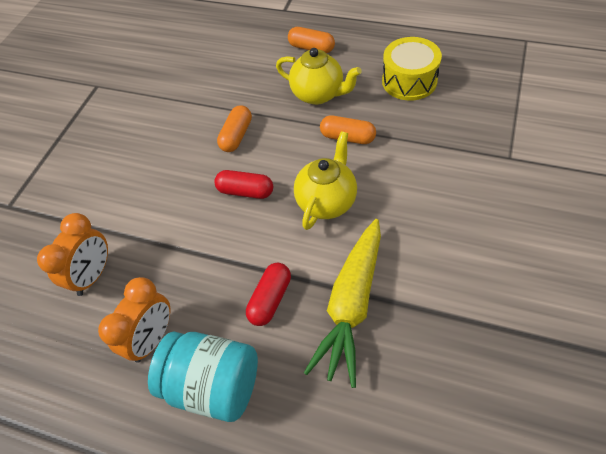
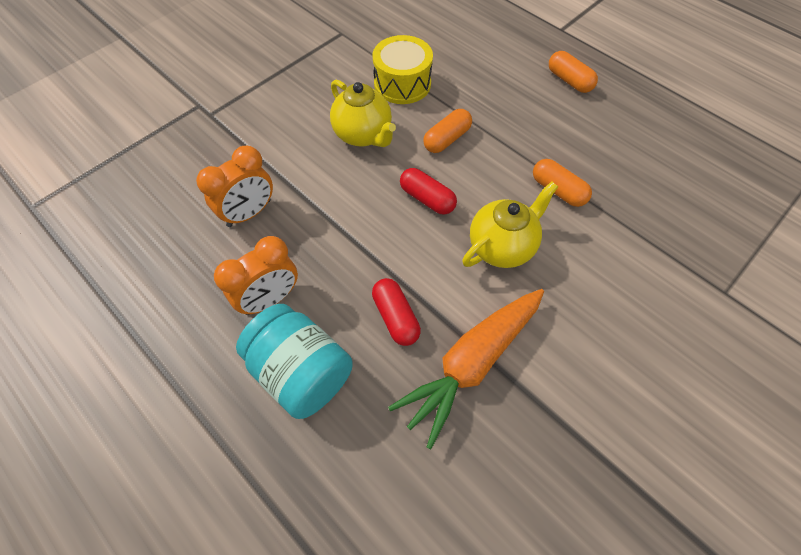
camera: 20 degrees right, 5 degrees up
red capsule [246,263,291,326] -> red capsule turned 75 degrees counterclockwise [372,278,421,346]
yellow teapot [276,48,362,105] -> yellow teapot moved to [330,80,396,147]
yellow carrot [304,219,381,388] -> orange carrot [388,289,544,449]
yellow drum [382,37,442,101] -> yellow drum moved to [372,35,433,104]

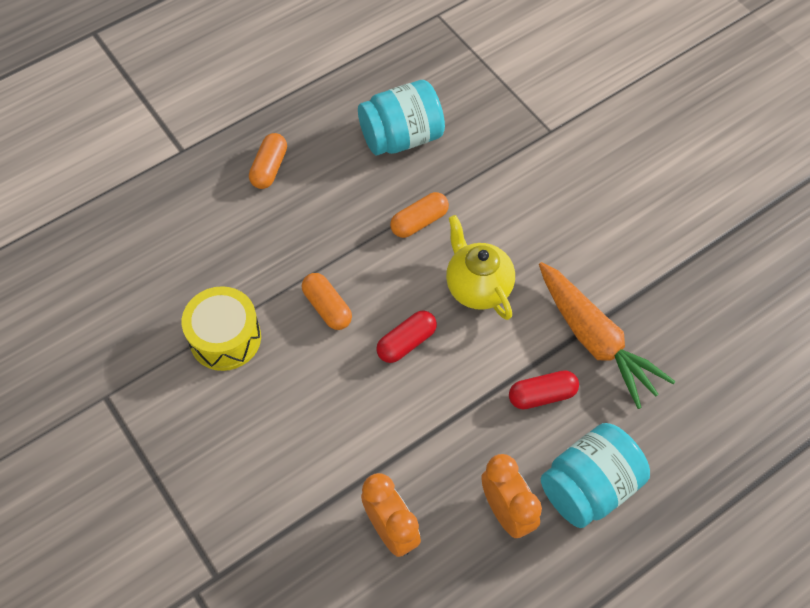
camera: 80 degrees left, 0 degrees up
yellow teapot [330,80,396,147] -> none
orange capsule [549,51,598,93] -> orange capsule turned 45 degrees counterclockwise [249,133,287,189]
none -> turquoise jar [358,80,445,155]

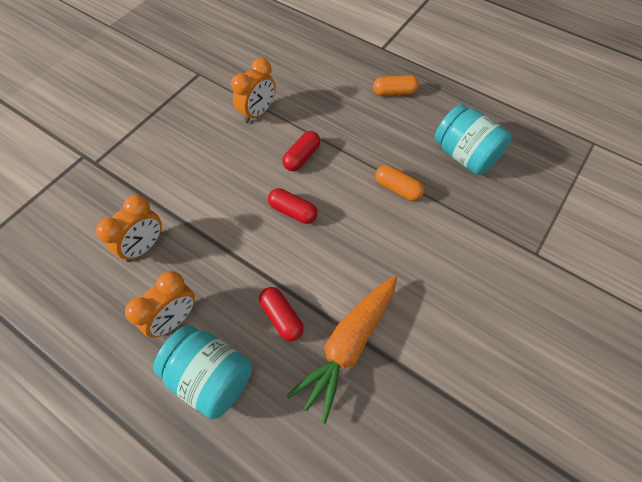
camera: 70 degrees right, 0 degrees up
yellow drum [182,286,261,371] -> orange clock [231,58,276,123]
orange capsule [302,273,352,330] -> red capsule [282,131,320,171]
yellow teapot [446,215,515,320] -> none

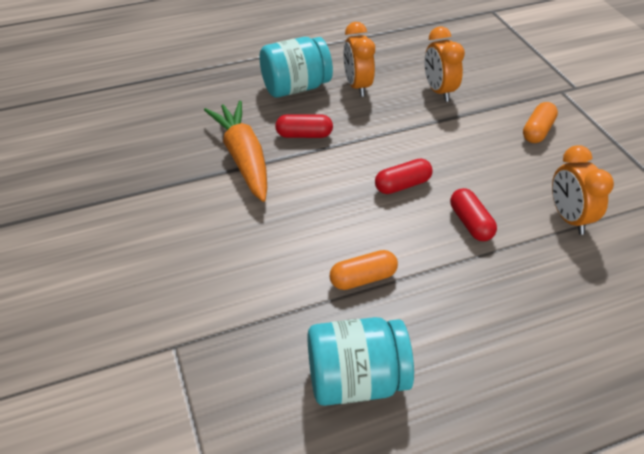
camera: 125 degrees right, 15 degrees down
orange capsule [373,75,419,96] -> orange capsule moved to [523,102,558,143]

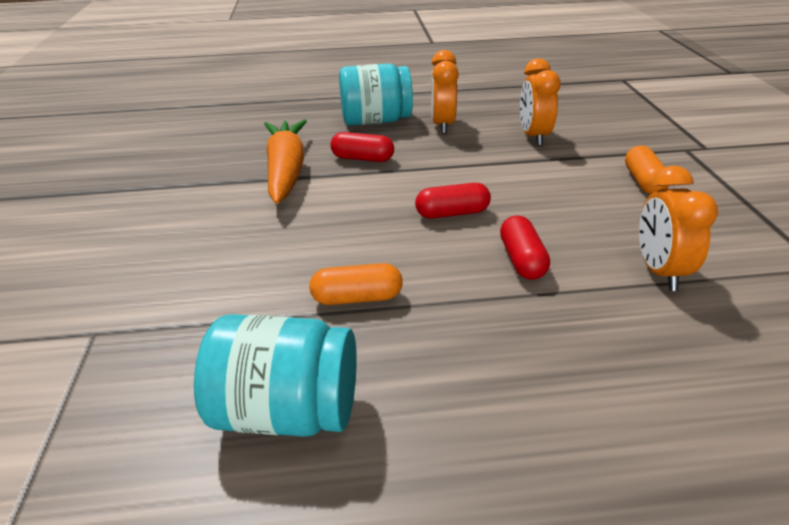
camera: 15 degrees right, 10 degrees down
orange capsule [523,102,558,143] -> orange capsule turned 45 degrees counterclockwise [625,145,669,194]

